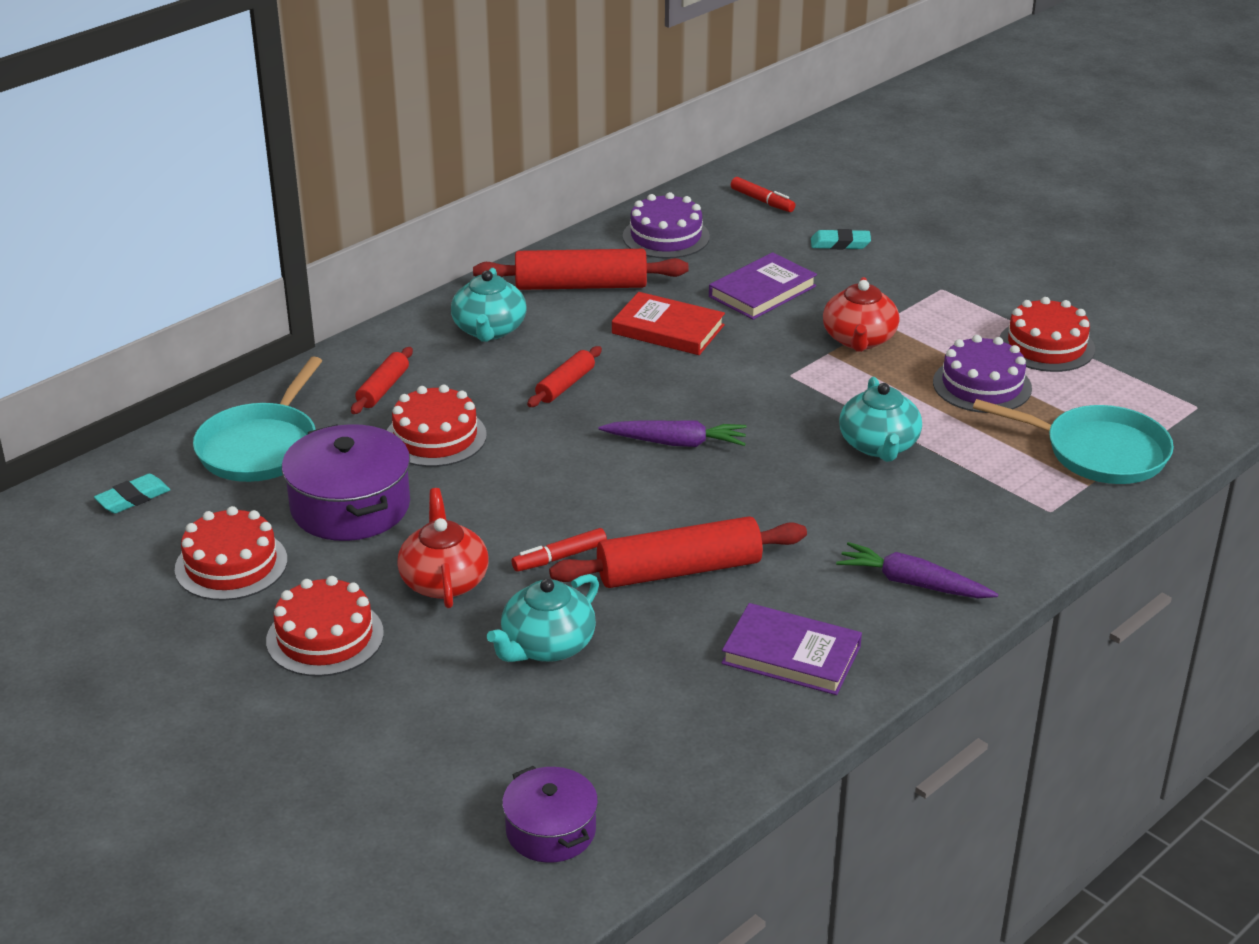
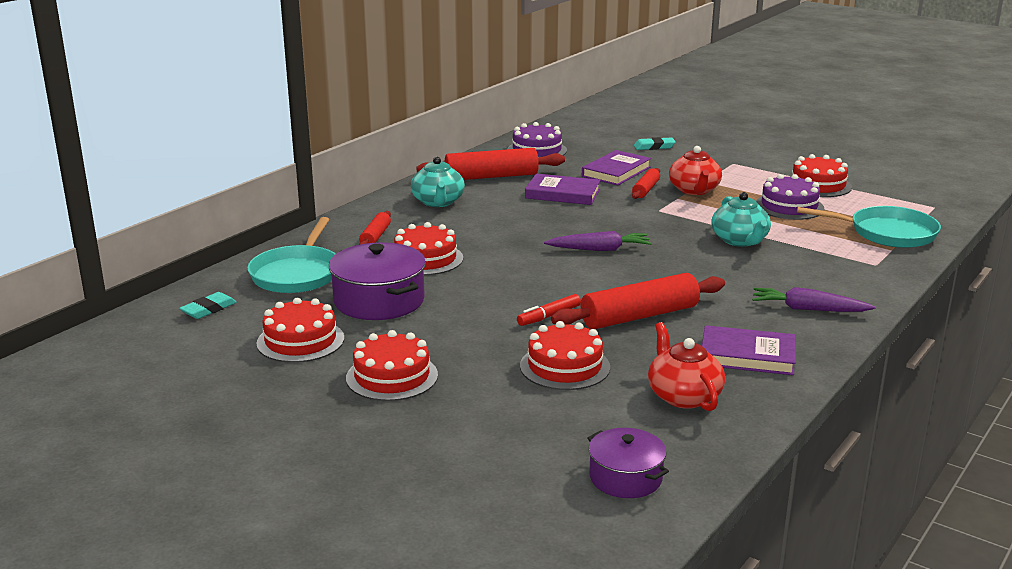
camera: 10 degrees left, 10 degrees down
red teapot [397,488,489,608] -> red teapot moved to [648,322,725,411]
turquoise teapot [487,574,599,662] -> red cake [520,321,610,390]
red rolling pin [527,346,602,407] -> red rolling pin moved to [632,168,660,199]
red book [612,292,725,355] -> purple book [525,174,601,205]
red marker [731,177,795,212] -> none

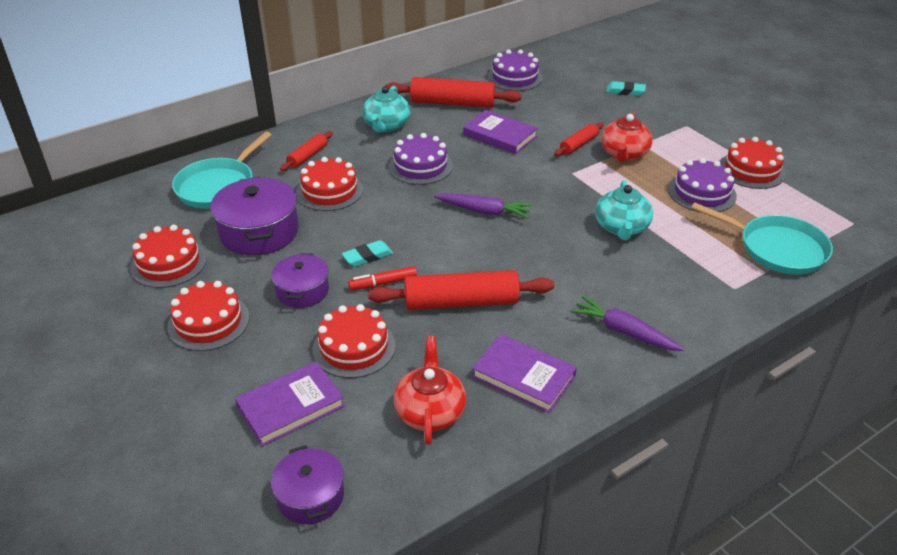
camera: 20 degrees right, 15 degrees up
turquoise eraser [179,292,237,319] -> turquoise eraser moved to [342,240,393,267]
purple book [582,150,651,185] -> purple book moved to [235,361,345,446]
none -> purple pot [271,253,329,308]
none -> purple cake [389,133,453,185]

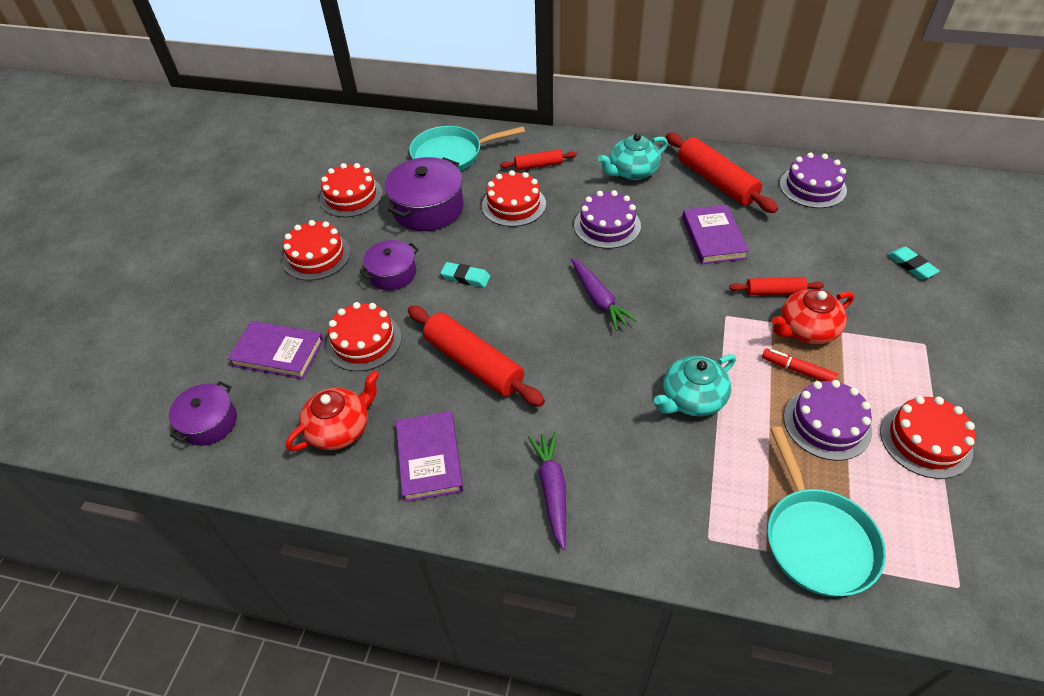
camera: 50 degrees right, 10 degrees up
red marker [348,266,417,290] -> red marker moved to [762,348,838,381]

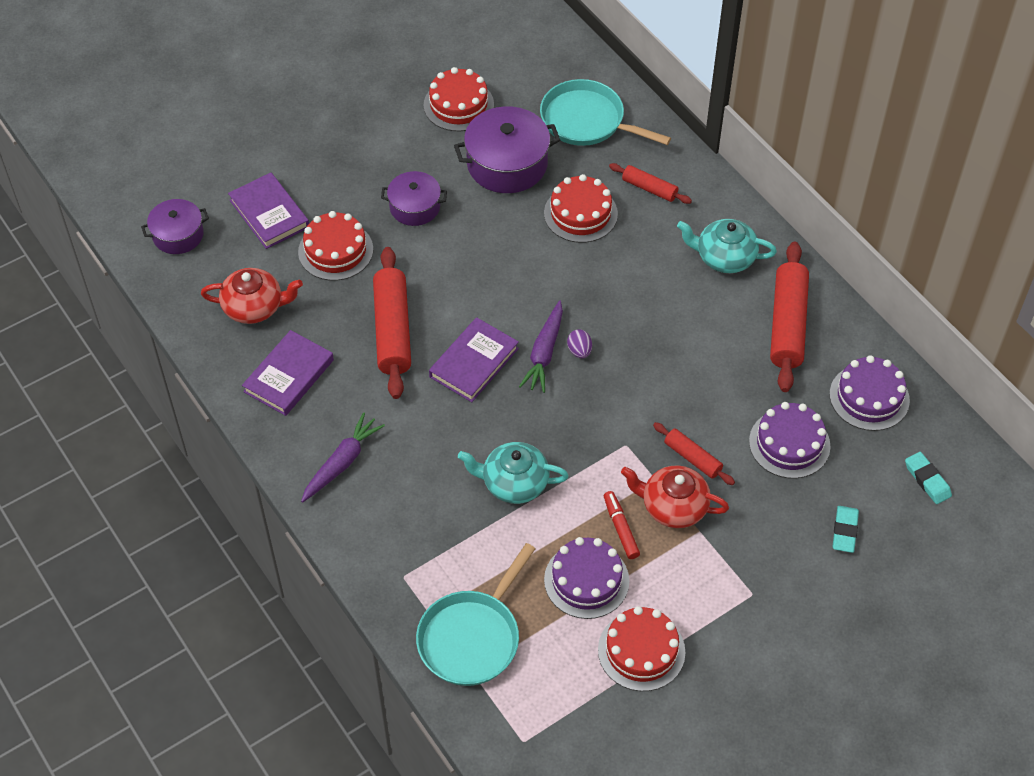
camera: 40 degrees right, 5 degrees up
red cake [282,220,351,281] -> none
turquoise eraser [441,262,490,287] -> turquoise eraser moved to [905,452,952,504]
purple cake [574,190,641,249] -> purple cake moved to [749,402,830,479]
purple book [682,205,749,264] -> purple book moved to [429,317,519,402]
none -> purple egg [567,329,592,358]

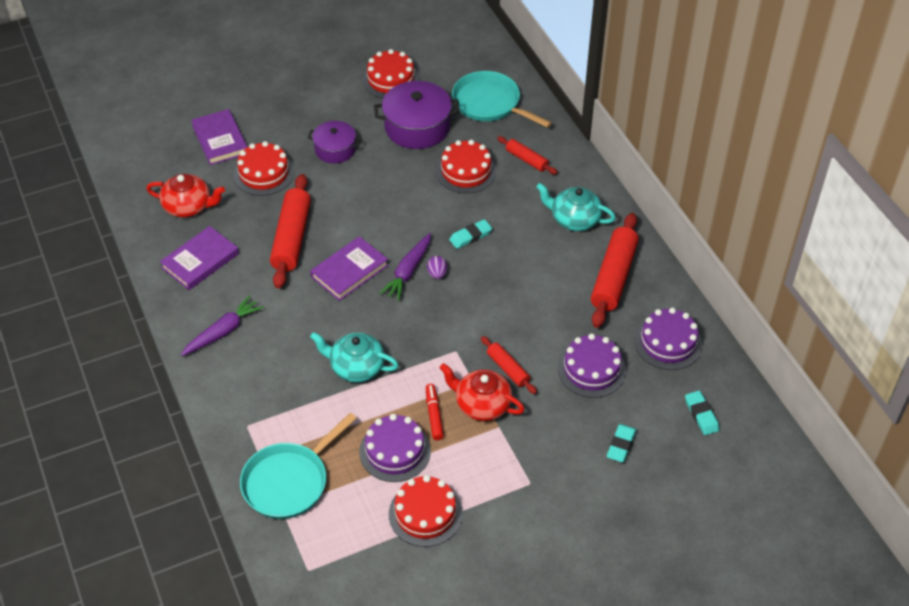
camera: 10 degrees right, 5 degrees down
purple pot [141,199,209,254] -> none
none -> turquoise eraser [449,219,492,249]

